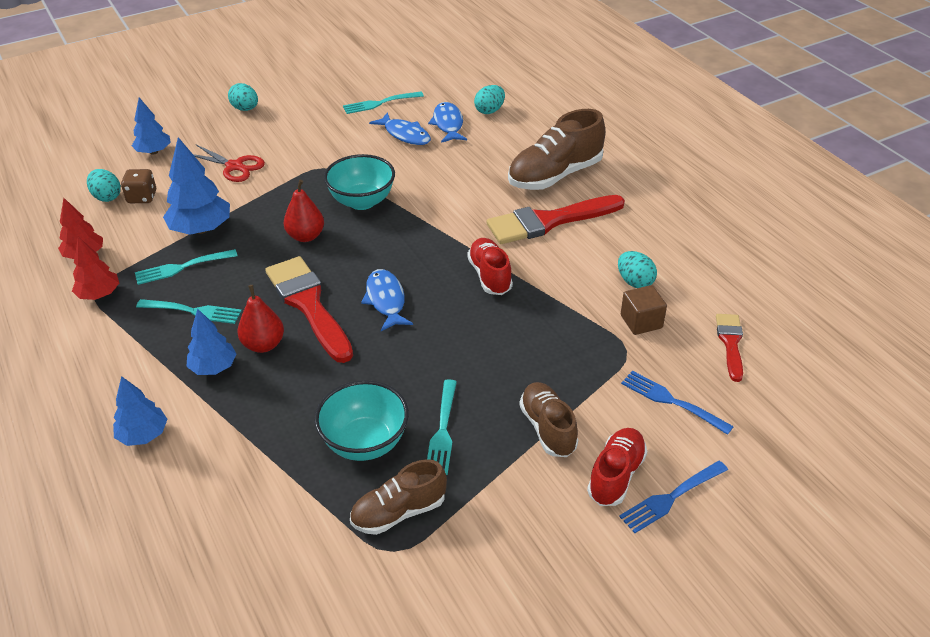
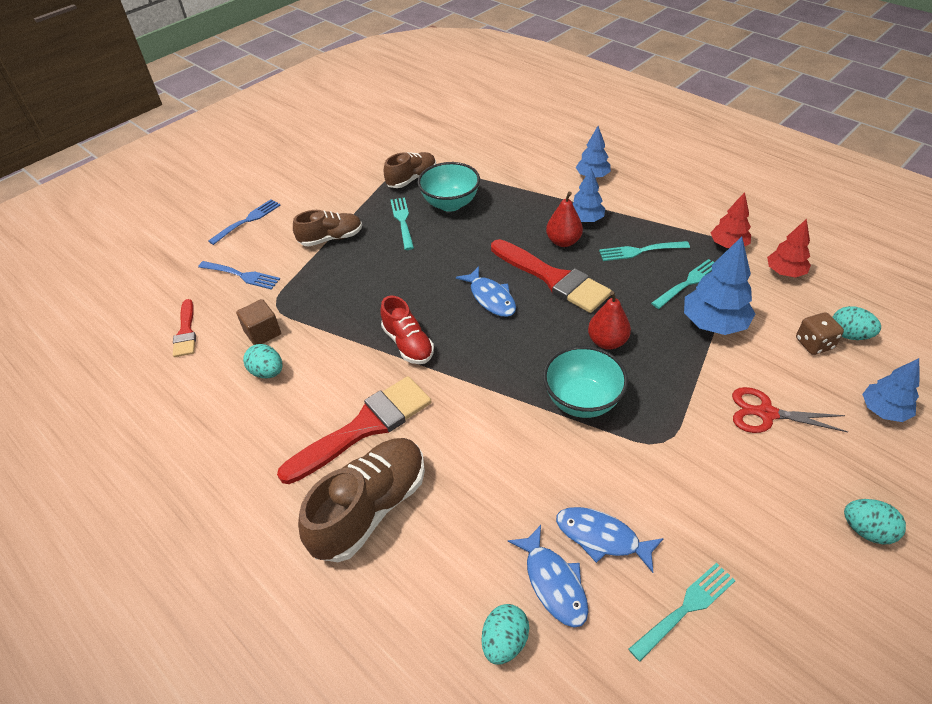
camera: 165 degrees right, 5 degrees up
brown shoe [520,382,578,457] -> brown shoe turned 75 degrees counterclockwise [293,210,362,247]
red shoe [587,428,647,506] -> none

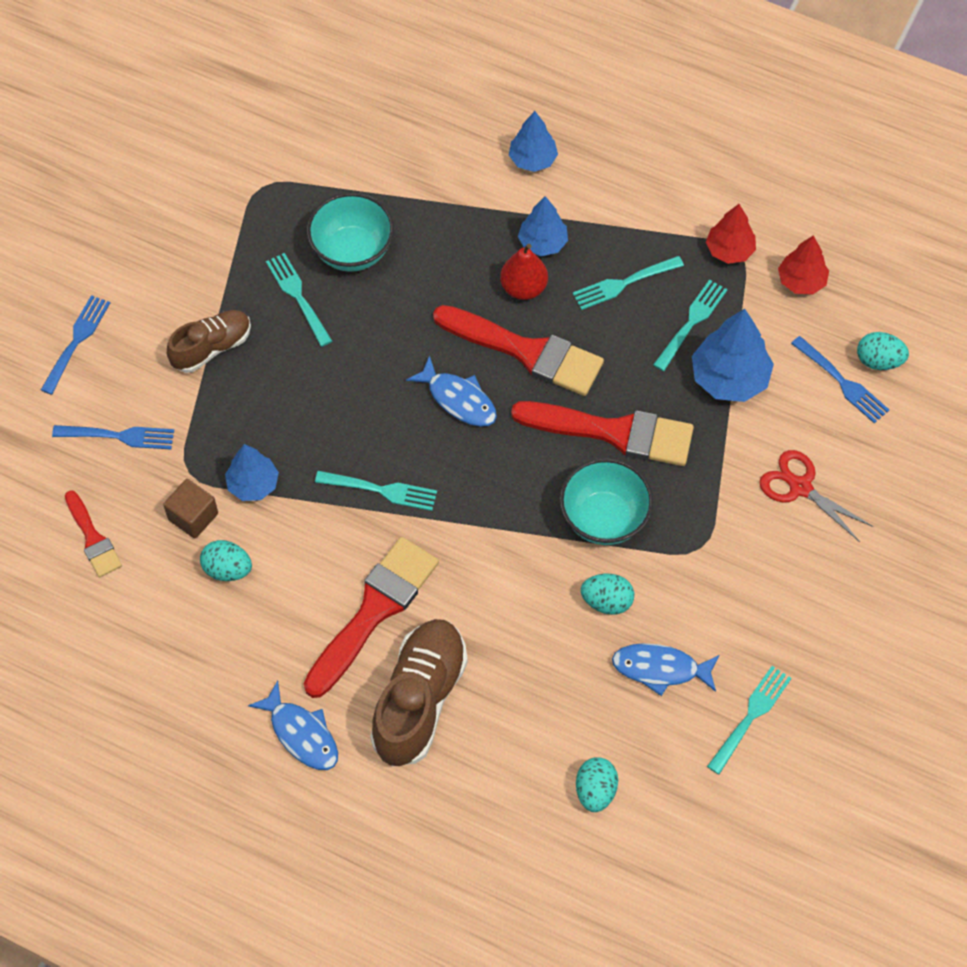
camera: 20 degrees left, 15 degrees up
red shoe [380,296,434,364] -> turquoise fork [315,471,437,511]
brown shoe [384,152,436,188] -> none
blue fish [508,525,588,627] -> blue fish moved to [248,681,338,770]
red pear [588,291,631,350] -> red brush [511,401,694,466]
red scissors [732,387,848,433] -> red scissors turned 45 degrees clockwise [759,450,873,542]
brown dice [796,312,844,355] -> blue fork [791,336,889,423]
turquoise egg [844,499,906,544] -> turquoise egg moved to [581,574,634,615]
blue tree [862,358,919,422] -> blue tree moved to [225,444,279,501]

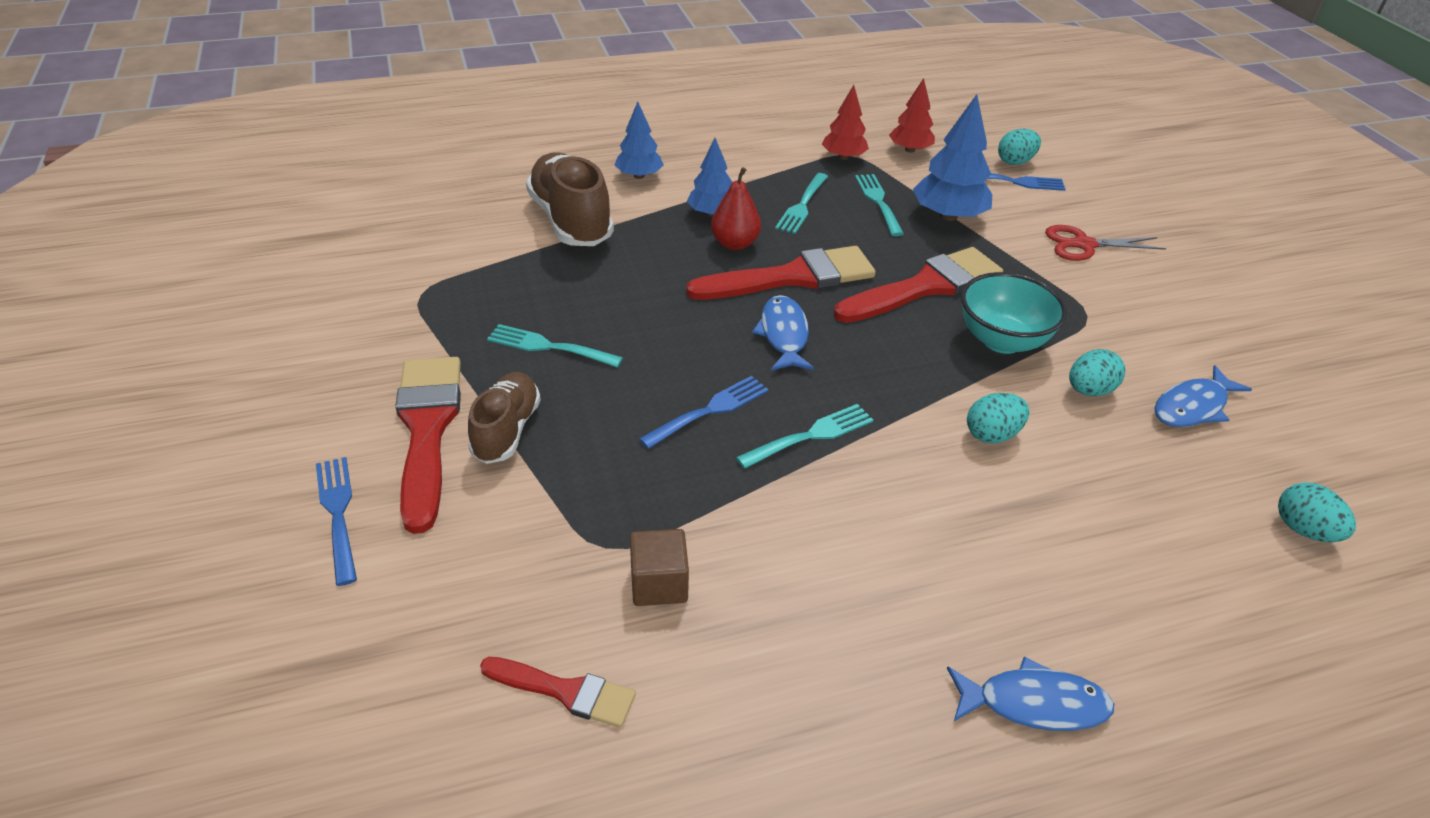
camera: 45 degrees left, 20 degrees down
blue fork [52,425,174,449] -> blue fork moved to [639,376,769,449]
turquoise egg [200,540,252,581] -> turquoise egg moved to [967,393,1030,444]
blue tree [225,444,279,501] -> none
red brush [304,537,439,698] -> red brush moved to [395,357,461,534]
turquoise bowl [307,193,394,272] -> none
brown shoe [370,619,468,766] -> brown shoe moved to [526,152,614,246]
blue fish [406,355,497,427] -> blue fish turned 90 degrees counterclockwise [752,295,814,371]
turquoise fork [707,666,792,774] -> none

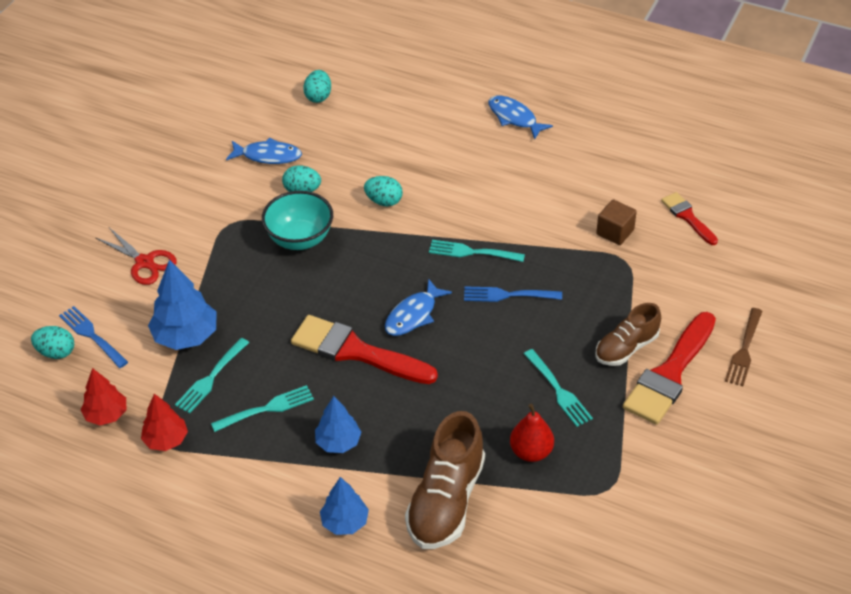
camera: 135 degrees left, 5 degrees up
blue fork [316,457,357,586] -> brown fork [725,308,762,386]
red pear [711,167,761,250] -> red pear moved to [510,404,554,462]
red brush [834,247,1003,323] -> none

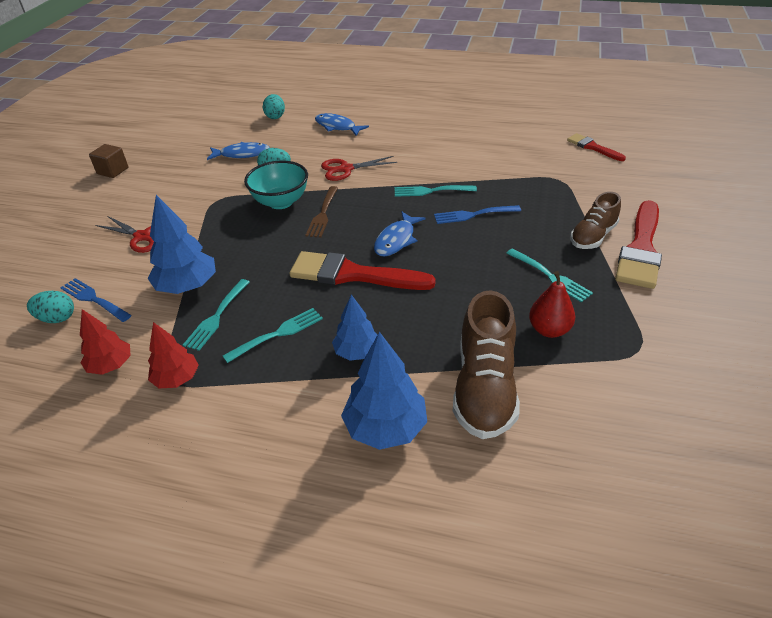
camera: 10 degrees left, 5 degrees down
blue tree [320,477,369,535] -> blue tree [341,332,427,450], size x1.56
turquoise egg [364,176,403,207] -> red scissors [321,156,397,181]
blue fish [488,96,553,140] -> blue fish moved to [315,113,369,136]
brown cube [596,199,637,245] -> brown cube moved to [89,144,128,178]
brown fork [725,308,762,386] -> brown fork moved to [306,186,338,238]

